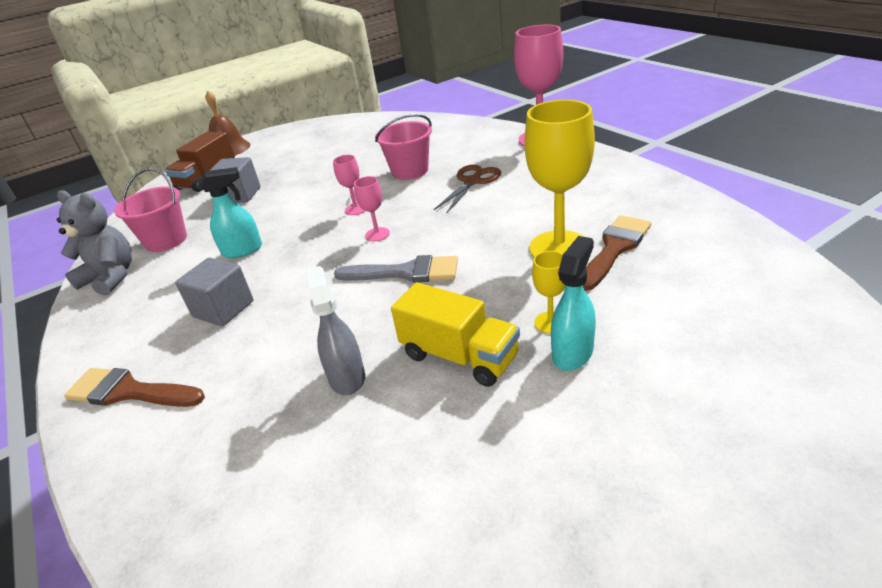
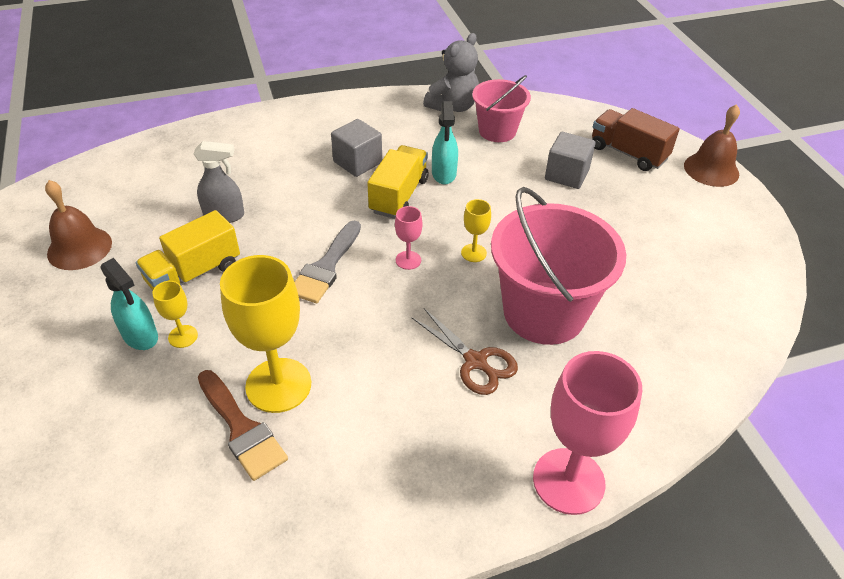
camera: 100 degrees right, 10 degrees up
brown brush [64,368,205,407] -> none
pink goblet [333,155,365,215] -> yellow goblet [461,199,491,262]
pink bucket [375,114,432,180] -> pink bucket [491,187,626,345], size x1.70
none -> brown bell [45,180,112,270]
none -> yellow truck [367,145,428,219]

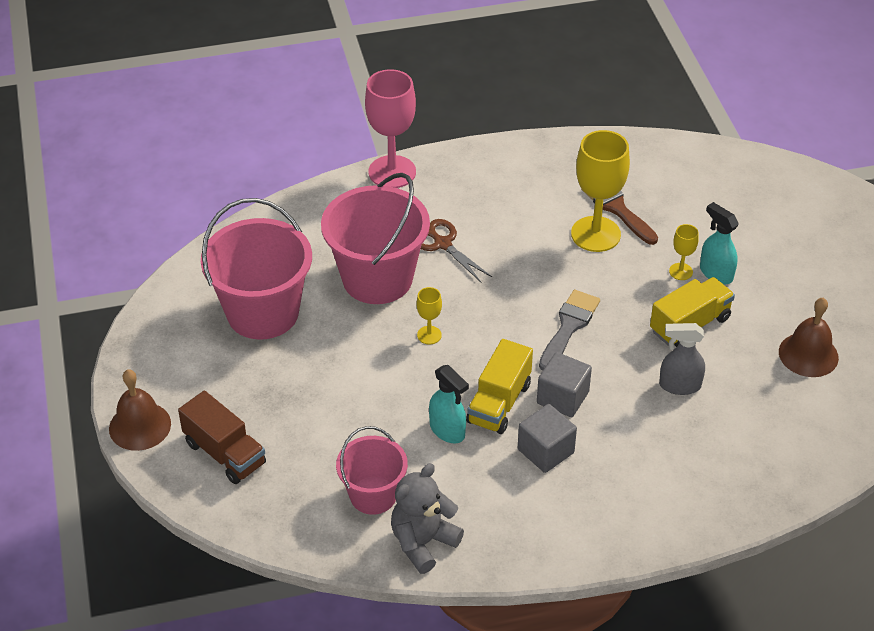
camera: 175 degrees left, 0 degrees up
pink goblet [395,206,423,270] -> none
turquoise spray bottle [432,101,458,185] -> turquoise spray bottle turned 135 degrees clockwise [429,365,469,443]
grey cube [545,132,596,189] -> grey cube moved to [537,352,592,417]
none -> pink bucket [201,198,312,340]

